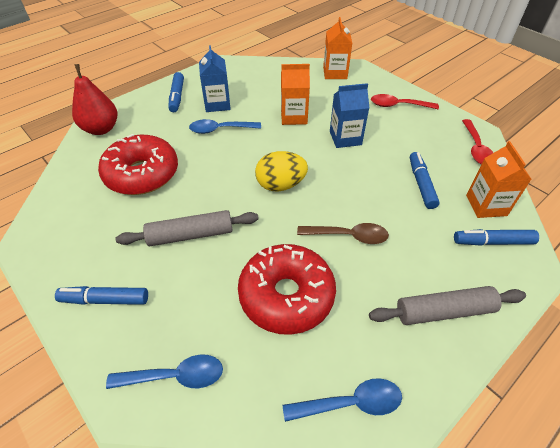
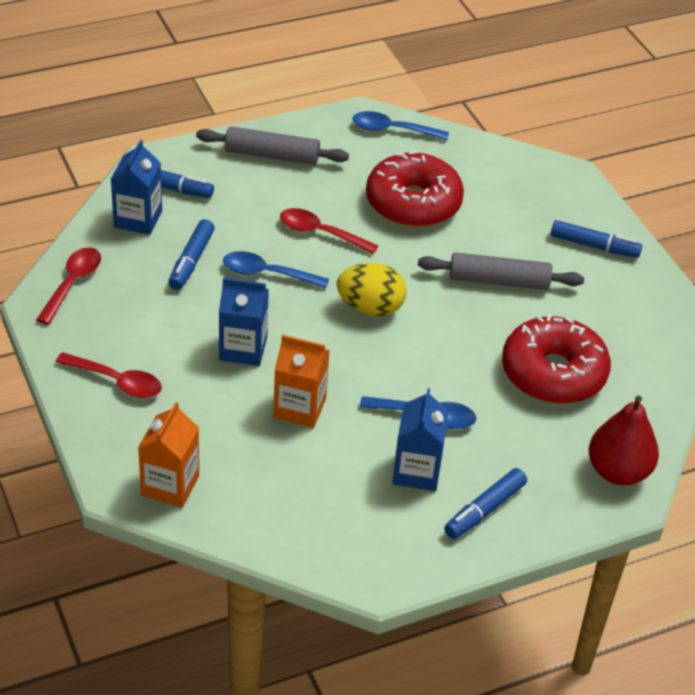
camera: 165 degrees left, 5 degrees down
blue spoon [106,355,223,389] -> blue spoon moved to [223,251,329,289]
blue marker [168,72,184,112] -> blue marker turned 150 degrees counterclockwise [444,468,527,539]
brown spoon [297,223,389,244] -> red spoon [280,208,378,254]
orange carton [466,141,532,218] -> blue carton [111,140,162,235]

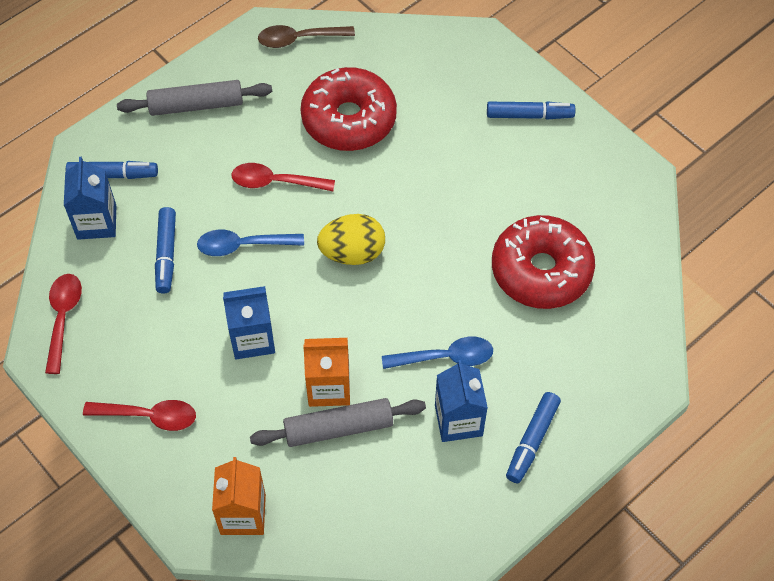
camera: 15 degrees left, 15 degrees up
blue spoon [352,111,449,140] -> brown spoon [258,25,355,48]
grey rolling pin [418,252,584,290] -> grey rolling pin moved to [250,398,426,447]
red pear [589,396,659,485] -> none

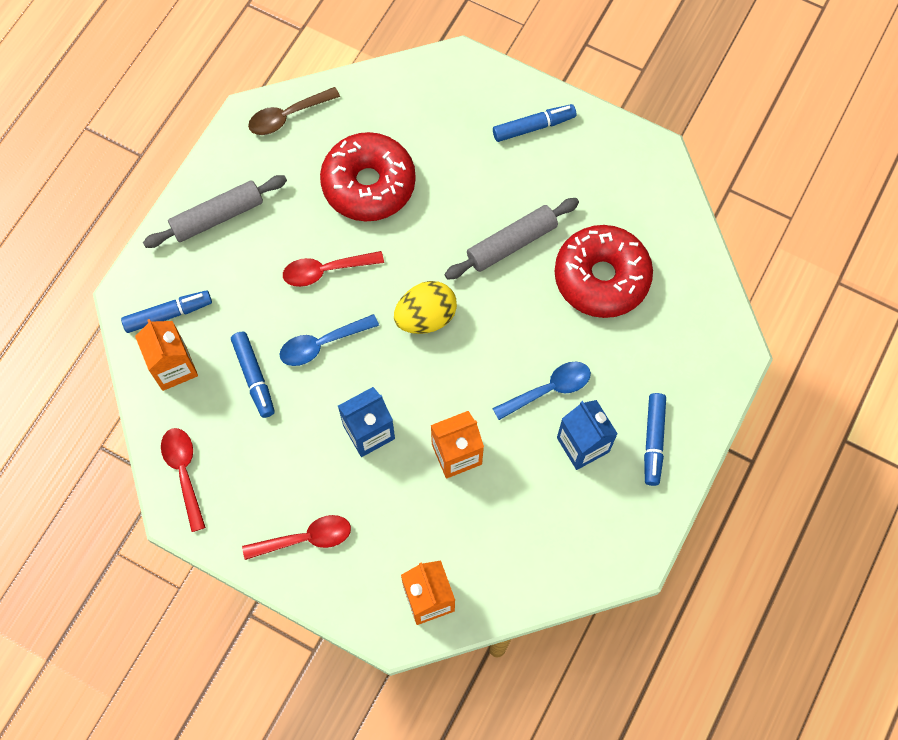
camera: 20 degrees left, 10 degrees up
blue carton [64,157,116,240] -> orange carton [135,319,198,391]
grey rolling pin [250,398,426,447] -> grey rolling pin moved to [445,198,579,280]

